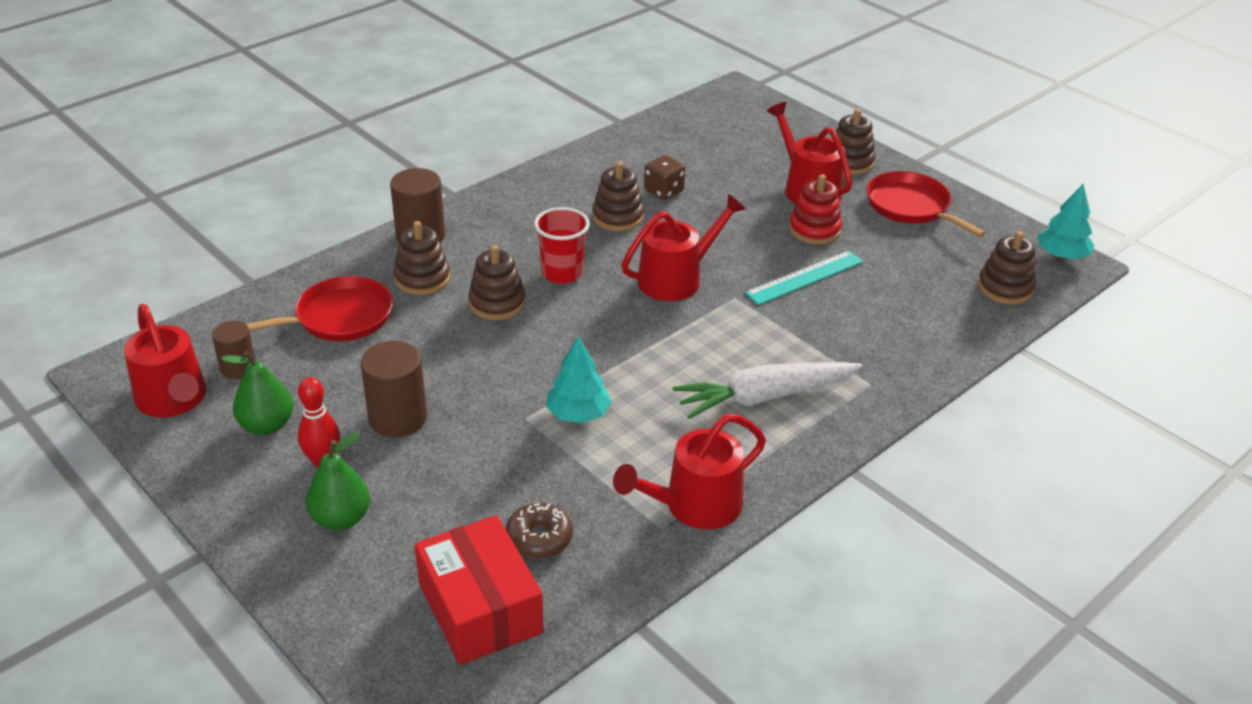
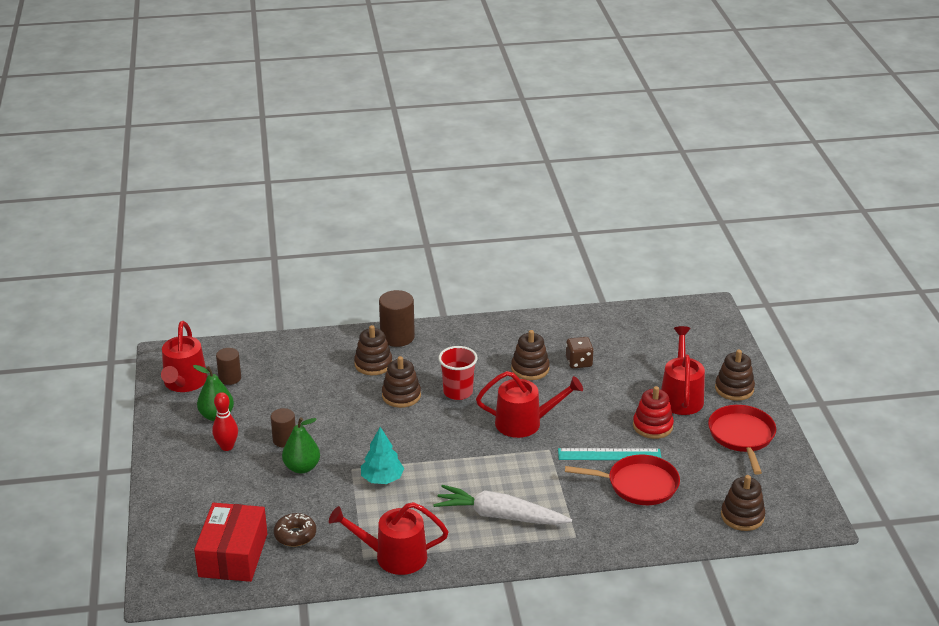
camera: 35 degrees right, 5 degrees down
red pan [246,276,393,341] -> red pan moved to [565,455,680,505]
green pear [306,432,370,530] -> green pear moved to [282,417,320,474]
brown cylinder [360,341,427,437] -> brown cylinder [271,408,296,447], size x0.63
turquoise tree [1037,184,1094,260] -> none

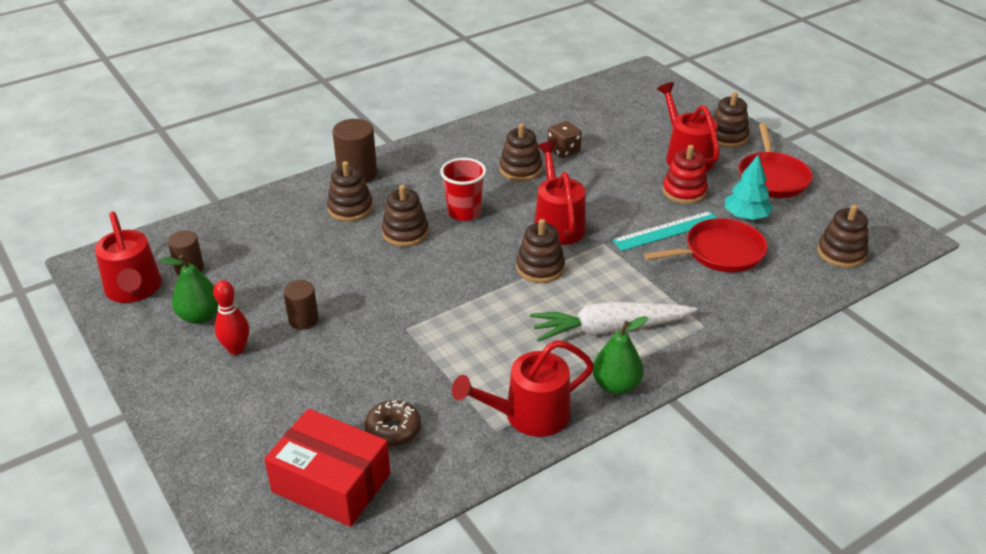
camera: 25 degrees left, 5 degrees up
red box [194,503,267,582] -> red box turned 45 degrees counterclockwise [264,409,390,527]
green pear [282,417,320,474] -> green pear moved to [592,316,648,394]
turquoise tree [361,427,404,484] -> turquoise tree moved to [725,155,773,220]
red watering can [476,371,583,438] -> red watering can turned 75 degrees counterclockwise [534,142,586,245]
red pan [708,405,776,475] -> red pan turned 150 degrees counterclockwise [738,124,813,198]
none -> brown stacking toy [516,219,565,283]

